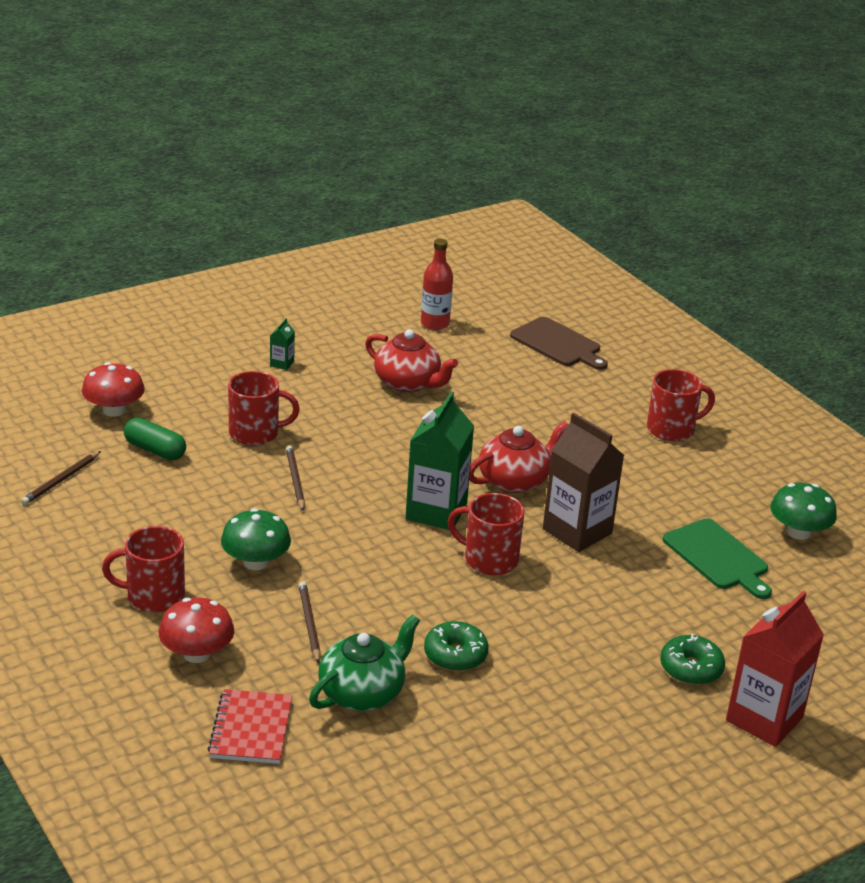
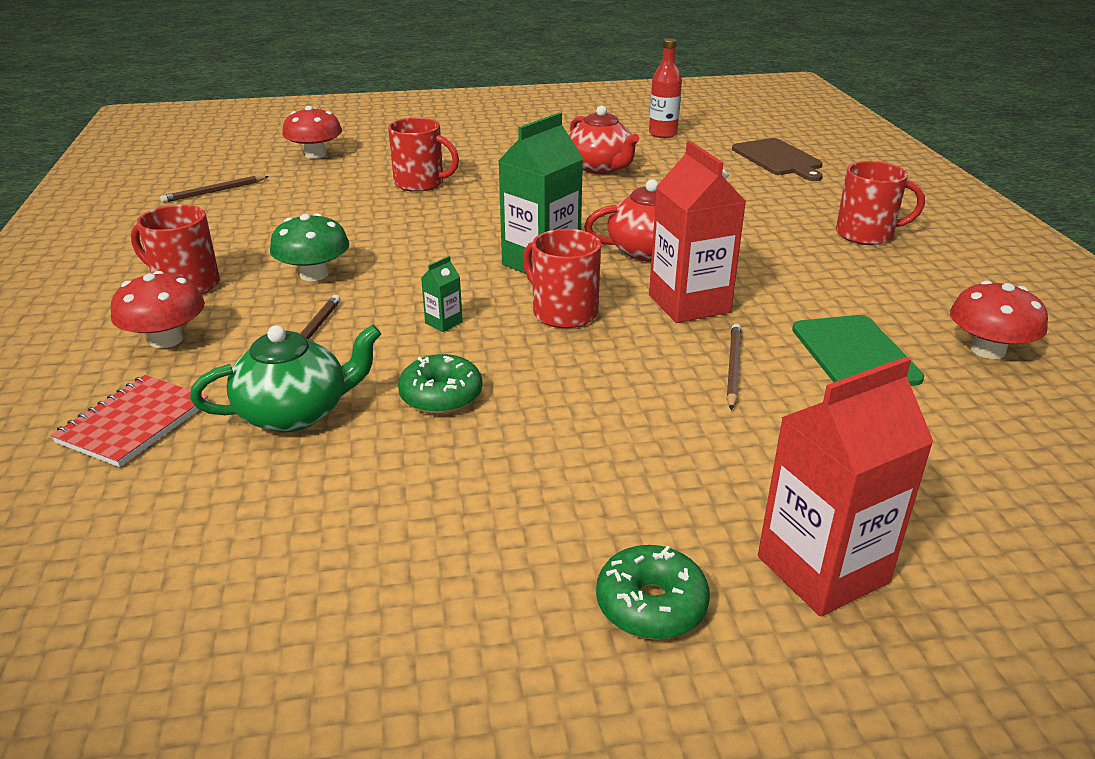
camera: 25 degrees right, 0 degrees up
green capsule [124,418,186,460] -> none
green carton [270,318,295,370] -> green carton moved to [421,256,463,332]
brown pencil [286,446,305,511] -> brown pencil moved to [727,324,741,410]
brown carton [543,413,624,552] -> red carton [649,141,746,323]
green donut [660,634,725,685] -> green donut moved to [596,545,710,640]
green mushroom [770,483,837,540] -> red mushroom [950,281,1048,359]

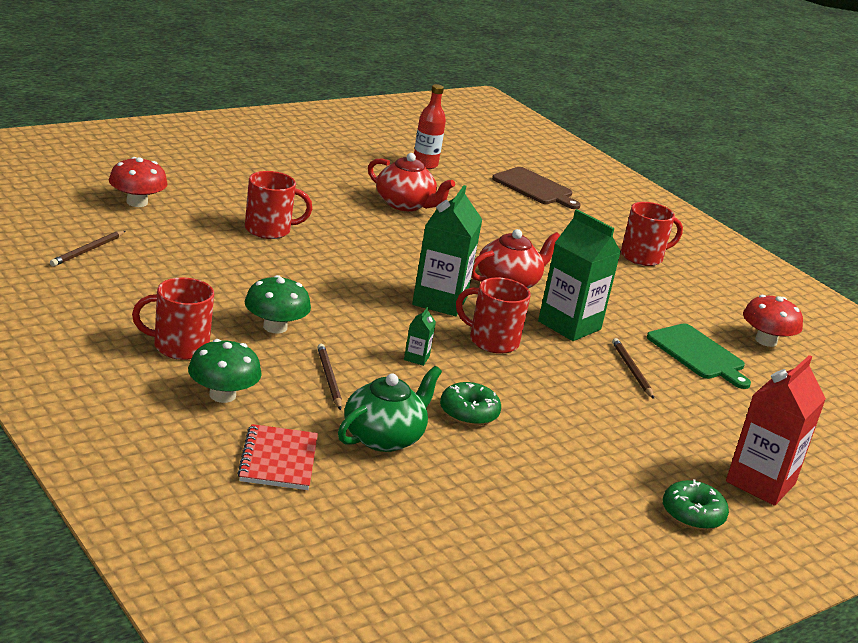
camera: 30 degrees left, 5 degrees down
red mushroom [111,271,205,348] -> green mushroom [188,339,262,403]
red carton [649,141,746,323] -> green carton [538,209,621,341]

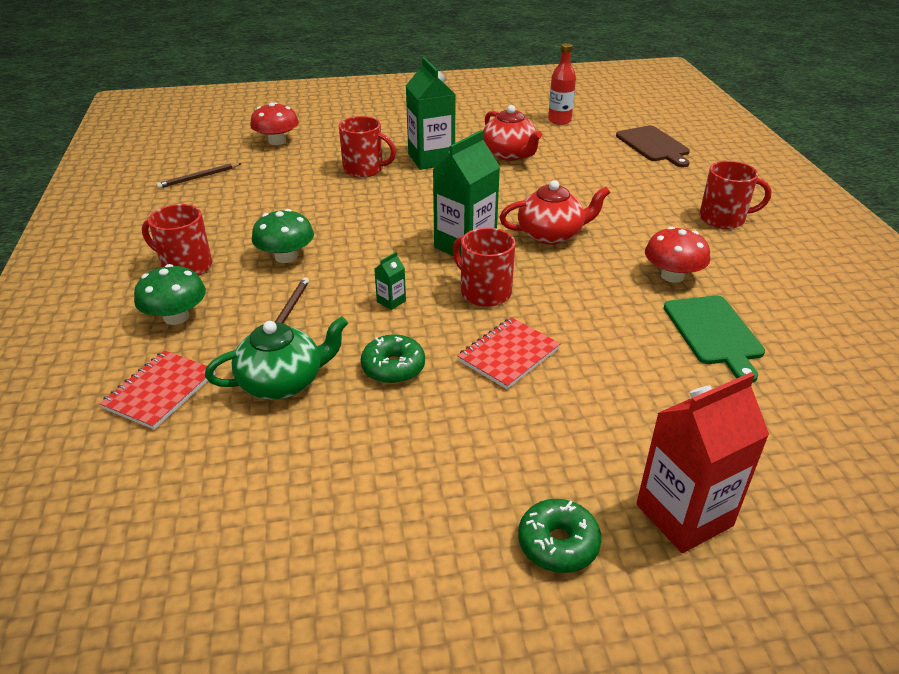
camera: 30 degrees right, 10 degrees up
green carton [538,209,621,341] -> green carton moved to [406,57,456,170]
brown pencil [612,338,654,399] -> none
red mushroom [743,295,803,347] -> red mushroom moved to [645,226,710,283]
none -> red notebook [457,317,561,389]

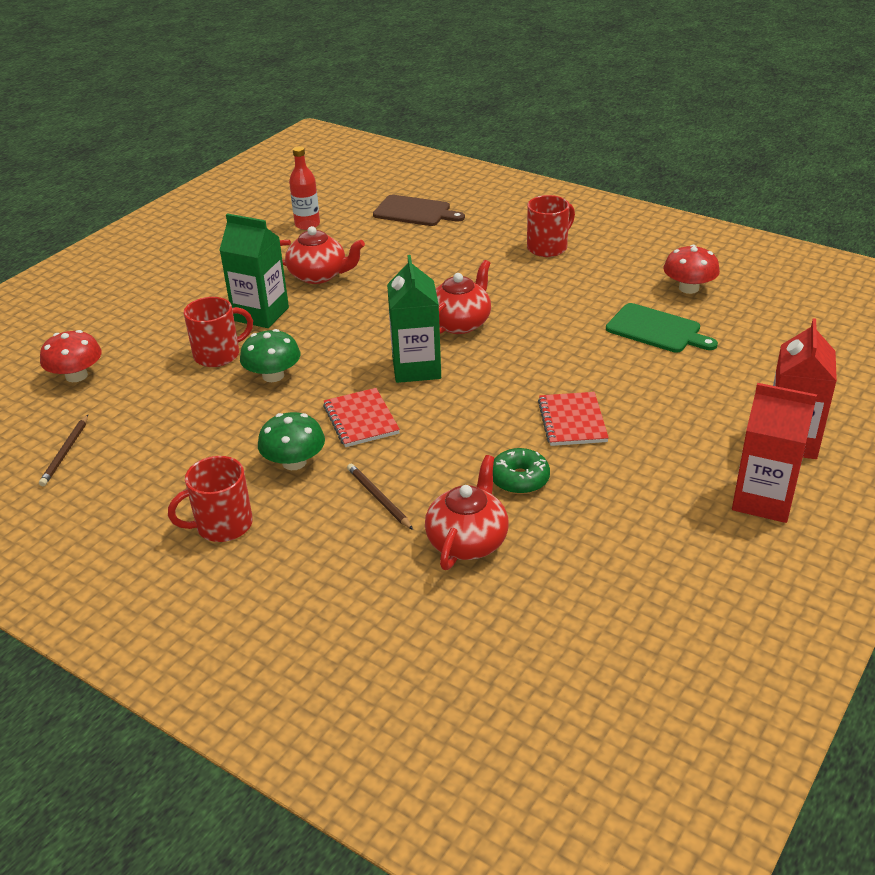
camera: 45 degrees left, 0 degrees up
red notebook [99,350,216,430] -> red notebook moved to [323,388,400,447]
green mushroom [134,264,206,325] -> green mushroom moved to [240,329,300,382]
green teapot [205,316,348,400] -> red teapot [425,455,509,570]
green carton [374,252,406,310] -> none
red mug [452,228,515,307] -> none
green donut [518,499,602,573] -> red carton [732,383,817,523]
red mushroom [645,226,710,283] -> red mushroom moved to [664,245,720,294]

